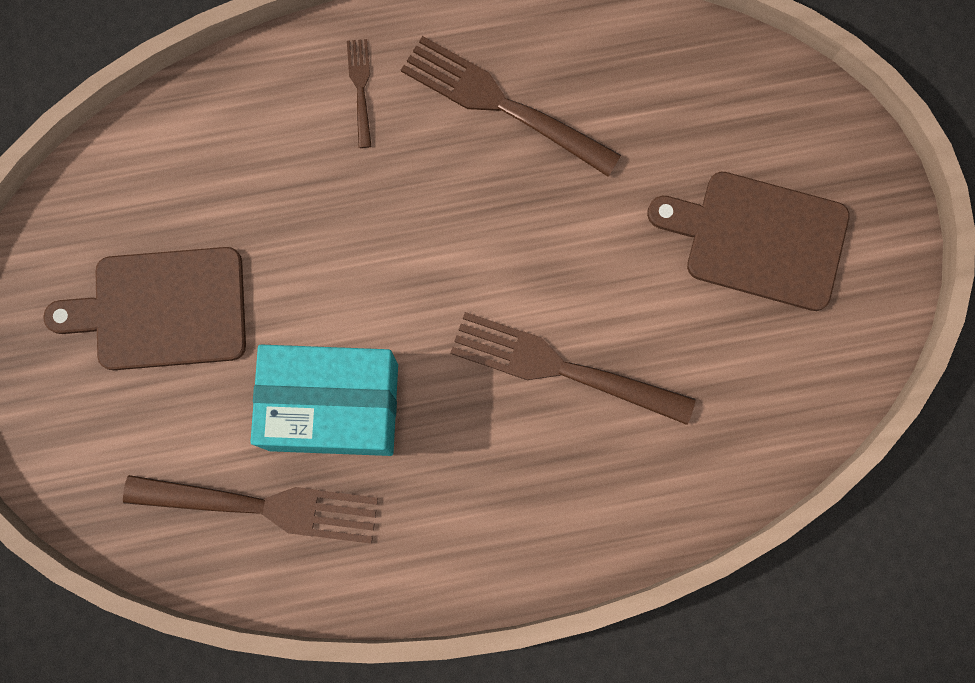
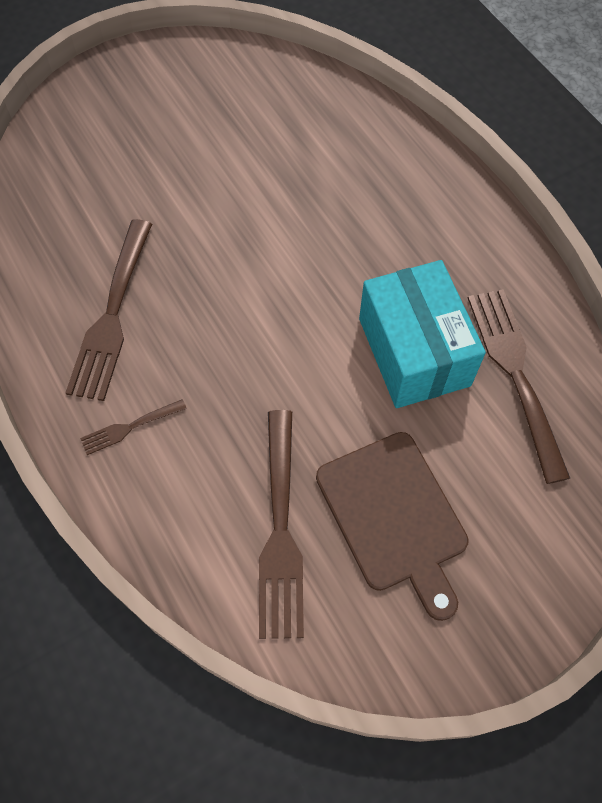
camera: 110 degrees left, 15 degrees down
brown fork [450,312,696,425] -> brown fork moved to [259,410,304,639]
brown cutting board [647,172,850,311] -> none

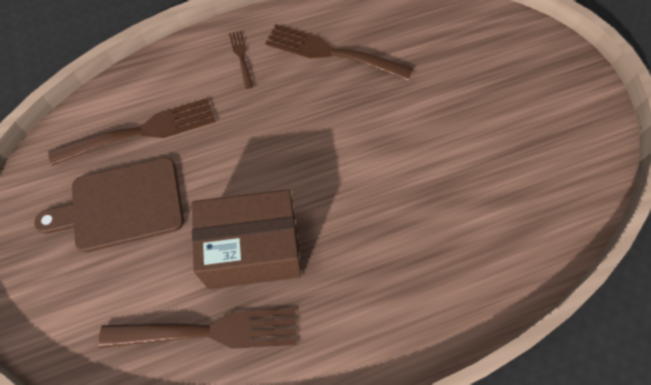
camera: 100 degrees right, 0 degrees up
brown fork [259,410,304,639] -> brown fork turned 150 degrees clockwise [48,98,216,166]
turquoise box [359,260,486,408] -> brown box [192,189,301,289]

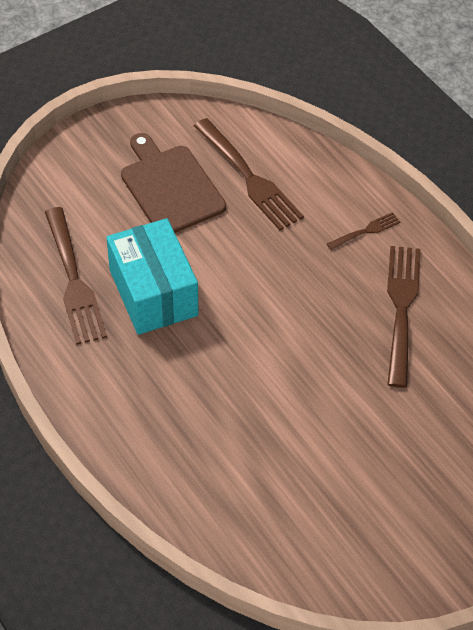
camera: 75 degrees right, 10 degrees down
brown box [192,189,301,289] -> turquoise box [106,218,199,335]

